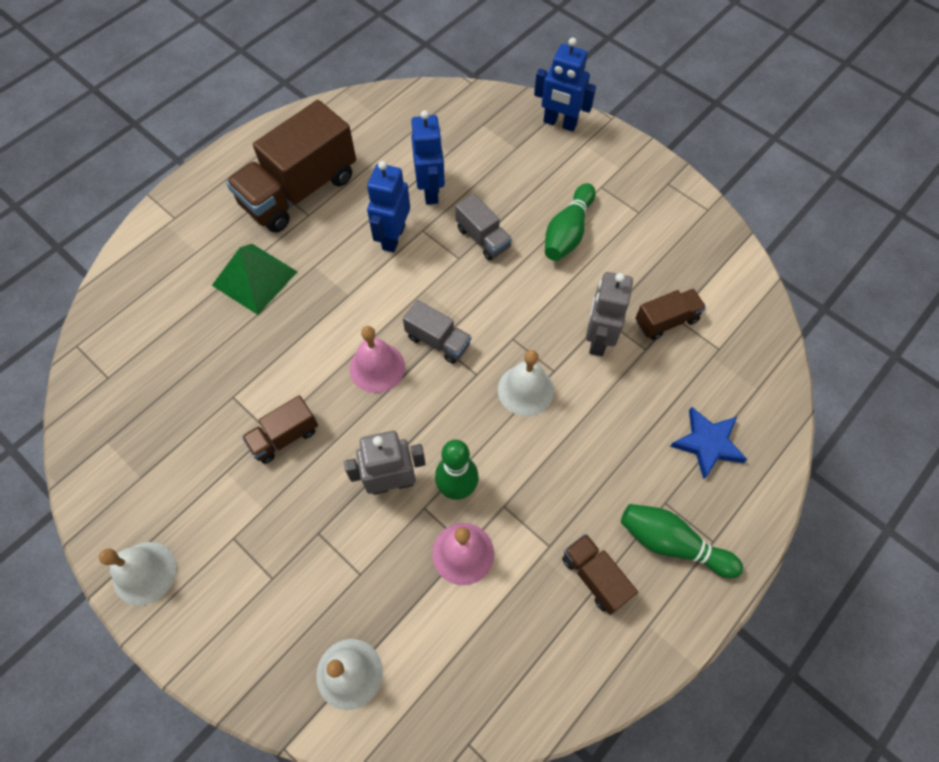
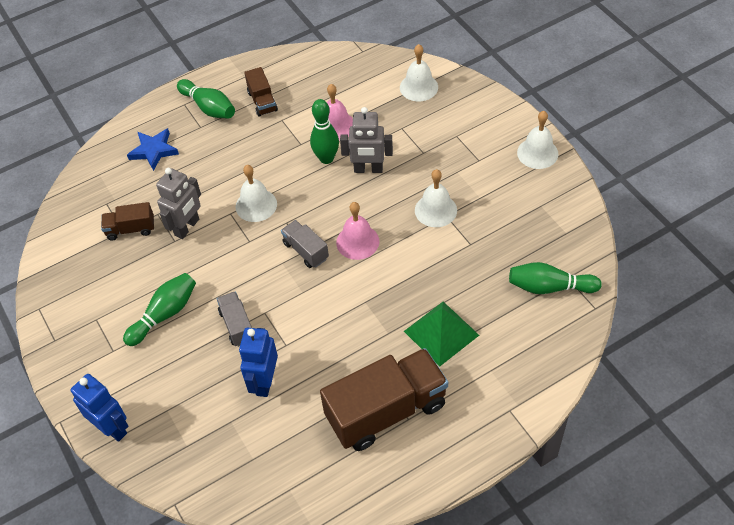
camera: 160 degrees left, 10 degrees down
brown truck [242,395,318,464] -> white bell [415,169,457,227]
blue robot [367,161,410,253] -> none
none -> green bowling pin [509,262,602,294]

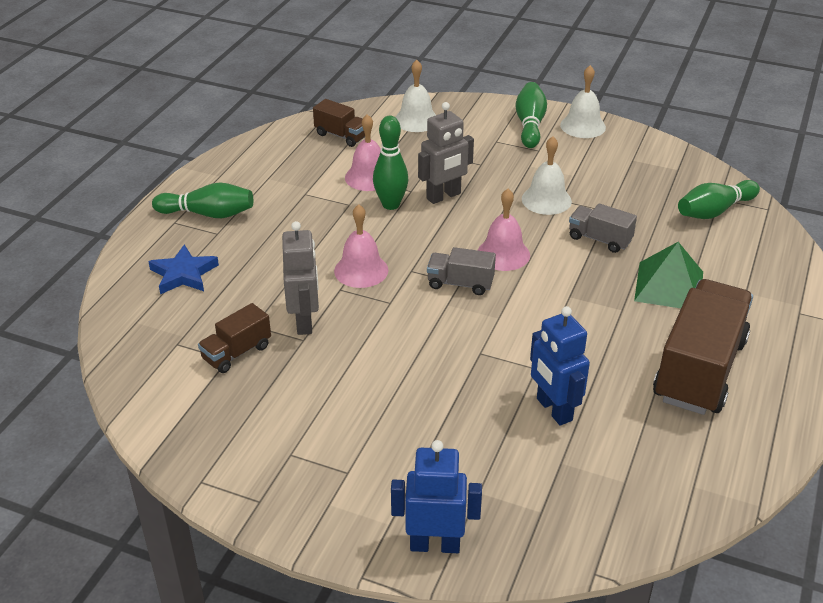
camera: 40 degrees left, 15 degrees down
green bowling pin [123,273,196,346] -> green bowling pin moved to [515,82,547,148]
grey truck [217,291,252,347] -> grey truck moved to [569,203,637,253]
white bell [236,165,277,222] -> pink bell [334,204,388,288]
brown truck [244,67,278,117] -> brown truck moved to [313,99,365,147]

